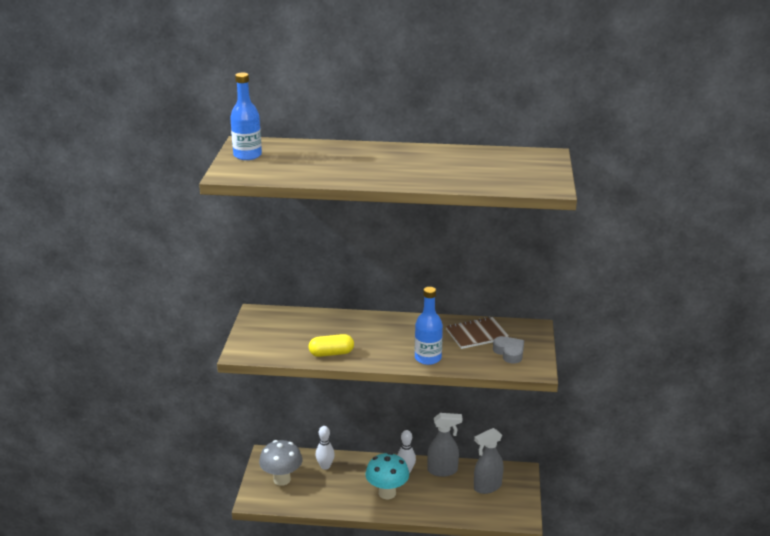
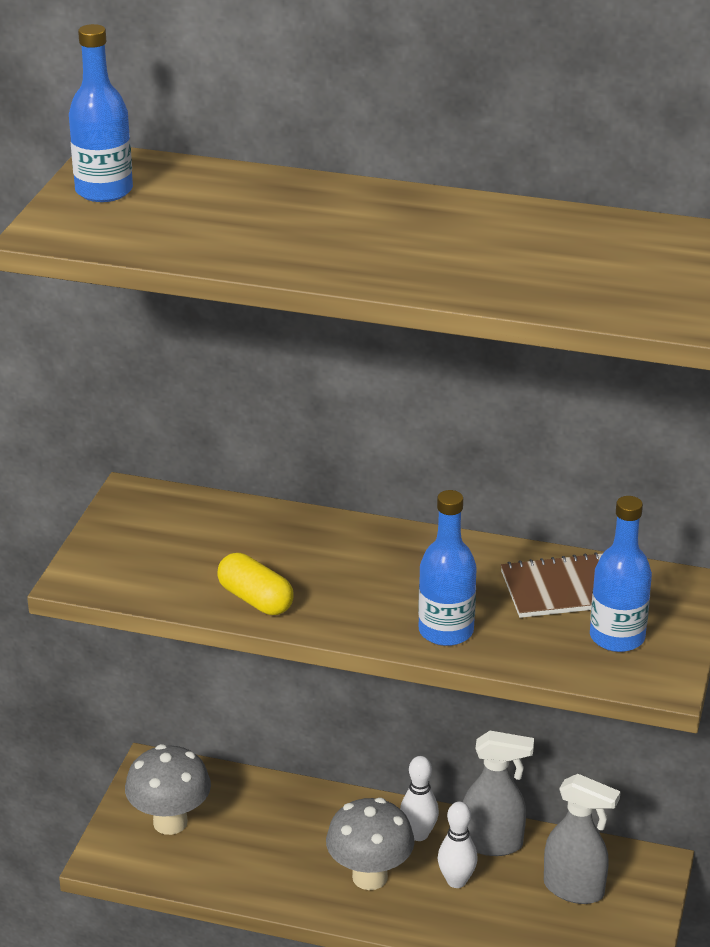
camera: 10 degrees right, 5 degrees up
yellow capsule [309,334,354,357] -> yellow capsule turned 45 degrees clockwise [217,553,294,615]
white bowling pin [316,426,335,470] -> white bowling pin moved to [438,802,478,888]
turquoise mushroom [365,452,409,499] -> grey mushroom [326,798,415,890]
grey spray bottle [474,428,504,494] -> grey spray bottle turned 135 degrees counterclockwise [544,774,621,904]
grey heart [493,336,524,364] -> blue bottle [590,496,652,652]

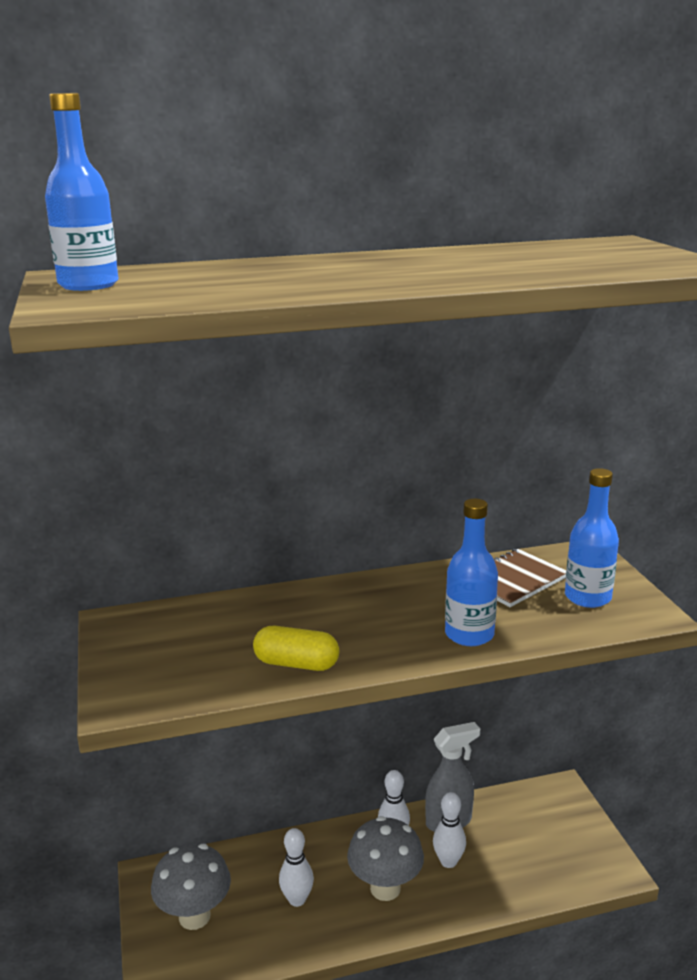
camera: 30 degrees left, 10 degrees down
grey spray bottle [544,774,621,904] -> none
none -> white bowling pin [279,828,314,907]

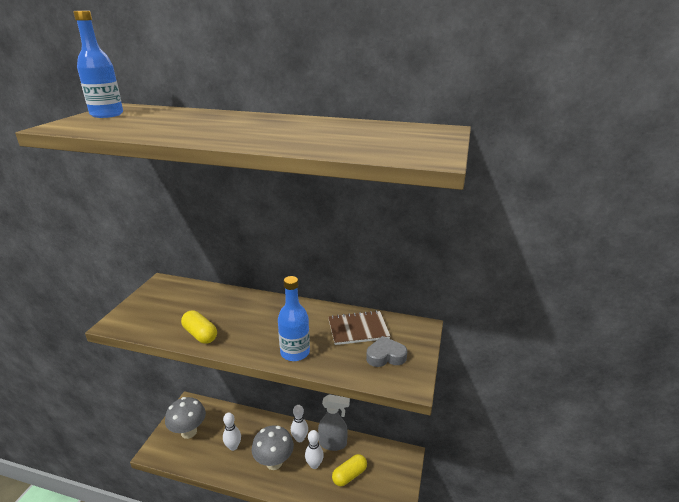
camera: 30 degrees right, 5 degrees up
blue bottle [565,468,619,608] -> grey heart [366,336,407,367]
none -> yellow capsule [332,454,367,486]

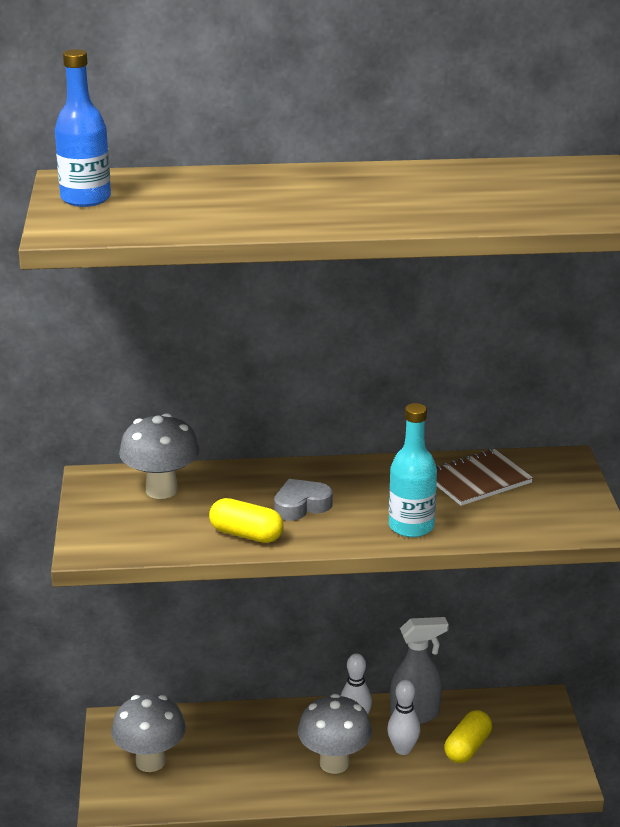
camera: 20 degrees left, 0 degrees up
white bowling pin [223,412,241,451] -> none
blue bottle [278,276,310,361] -> turquoise bottle [389,403,437,537]
grey heart [366,336,407,367] -> grey heart moved to [274,479,333,521]
none -> grey mushroom [119,413,200,499]

